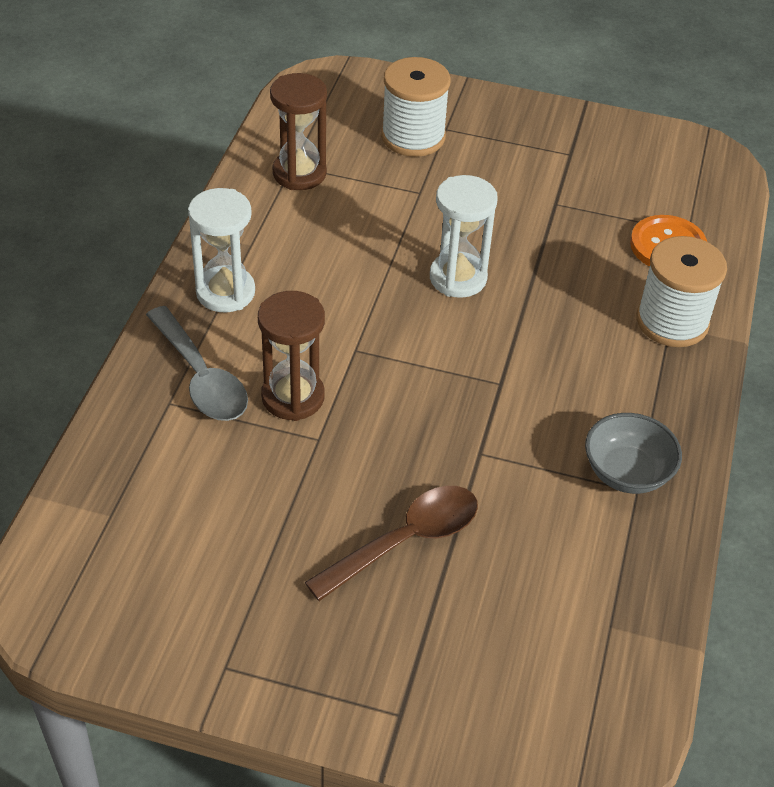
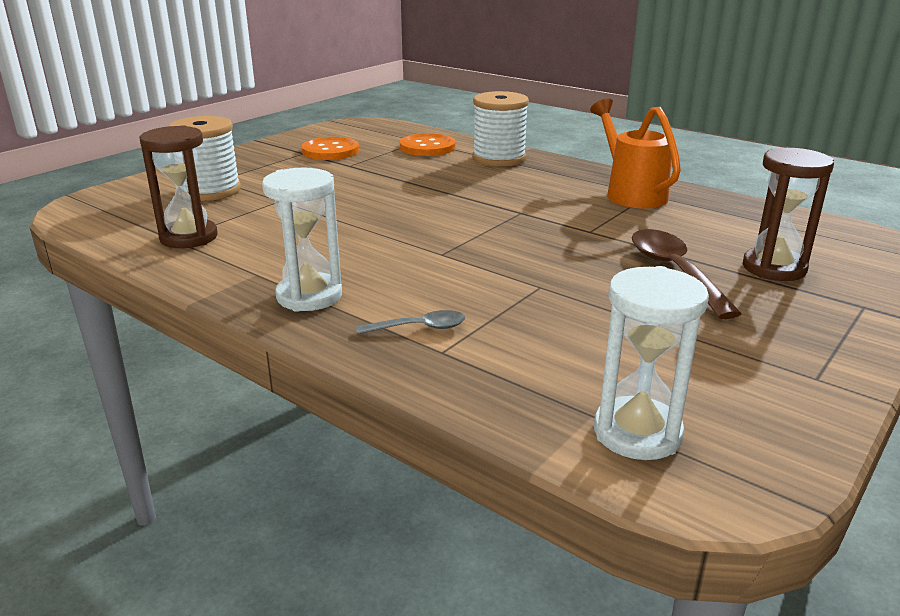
camera: 65 degrees left, 20 degrees down
grey spoon [146,306,248,421] -> grey spoon [356,310,465,335], size x0.54
brown hourglass [258,291,325,421] -> brown hourglass moved to [743,147,834,281]
white hourglass [430,175,498,298] -> white hourglass moved to [594,266,709,460]
grey bowl [585,413,682,494] -> orange watering can [590,98,681,208]
none -> orange button [302,137,359,160]

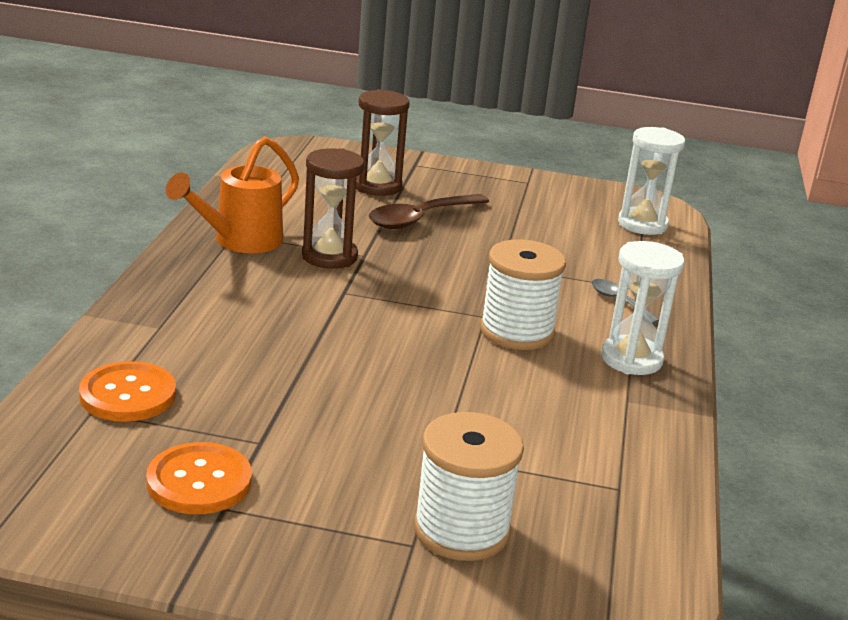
camera: 120 degrees left, 0 degrees up
brown hourglass [139,125,218,248] -> brown hourglass moved to [302,148,364,269]
white spool [472,91,529,167] -> white spool moved to [480,239,566,350]

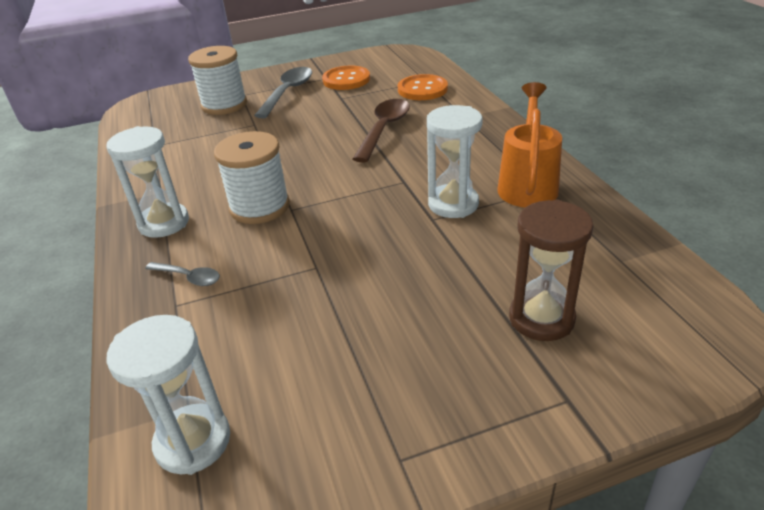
camera: 155 degrees right, 10 degrees up
brown hourglass [302,148,364,269] -> white hourglass [427,105,483,218]
brown spoon [369,194,489,229] -> brown spoon moved to [353,99,410,163]
none -> grey spoon [254,67,312,118]

